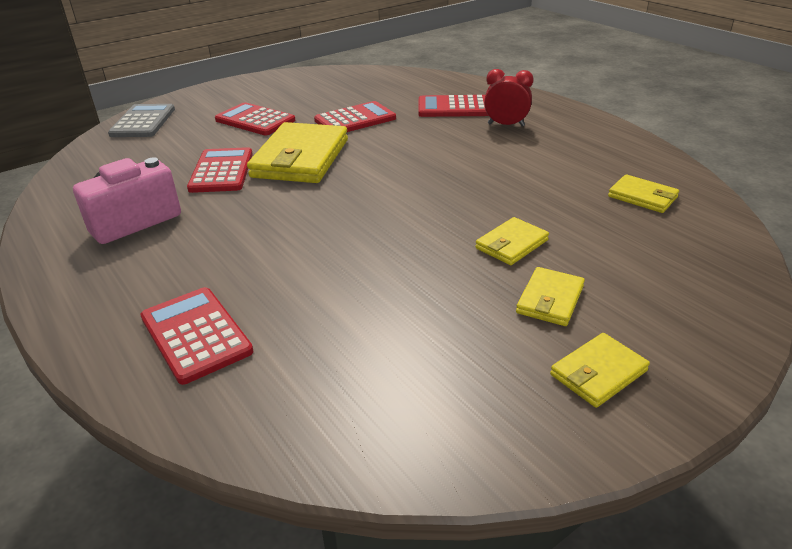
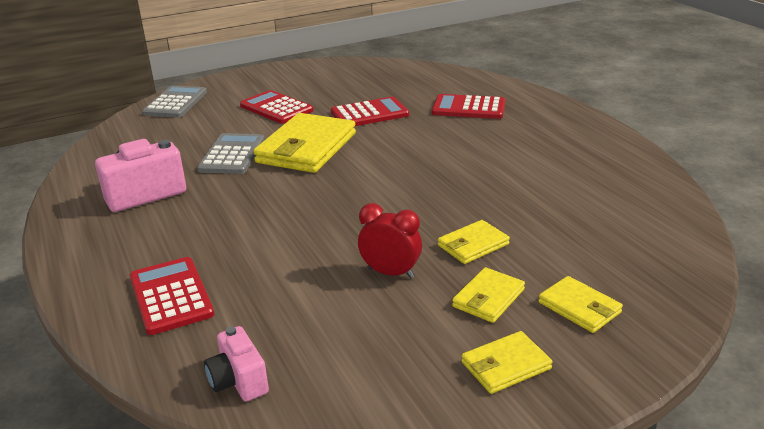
camera: 10 degrees right, 5 degrees down
red calculator [187,147,253,193] -> grey calculator [197,133,265,174]
red clock [484,69,534,126] -> red clock moved to [358,203,422,278]
yellow wallet [608,174,679,213] -> yellow wallet moved to [538,276,623,333]
none -> pink camera [204,326,269,402]

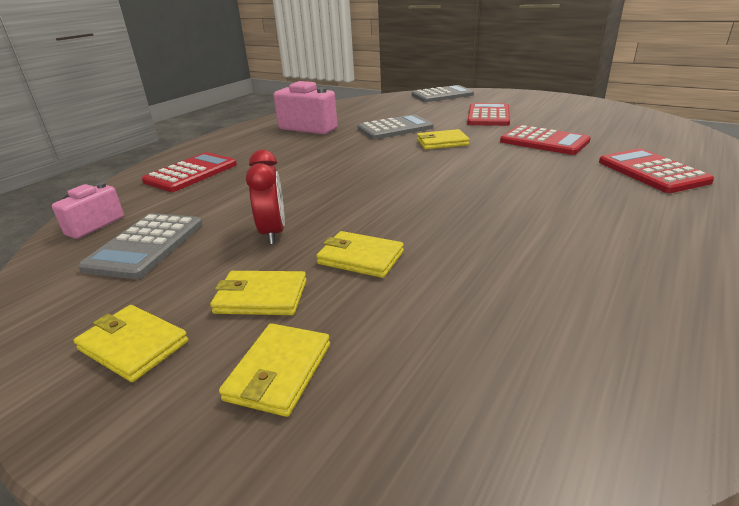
camera: 60 degrees right, 0 degrees up
yellow wallet [253,113,356,173] -> yellow wallet [417,129,470,150], size x0.50
none -> grey calculator [78,213,203,279]

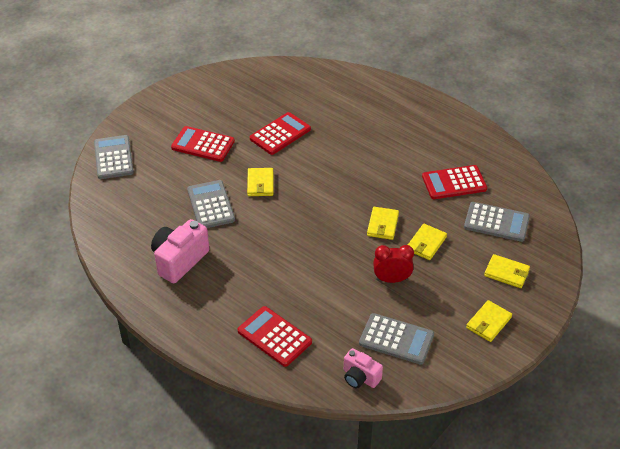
camera: 85 degrees left, 15 degrees up
yellow wallet [210,271,307,315] -> yellow wallet moved to [367,207,399,240]
red calculator [599,148,714,193] -> red calculator moved to [422,165,487,199]
none -> grey calculator [464,202,530,242]

